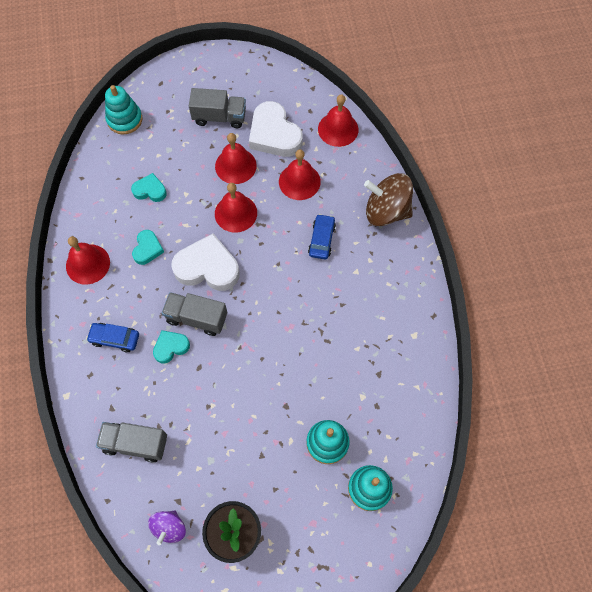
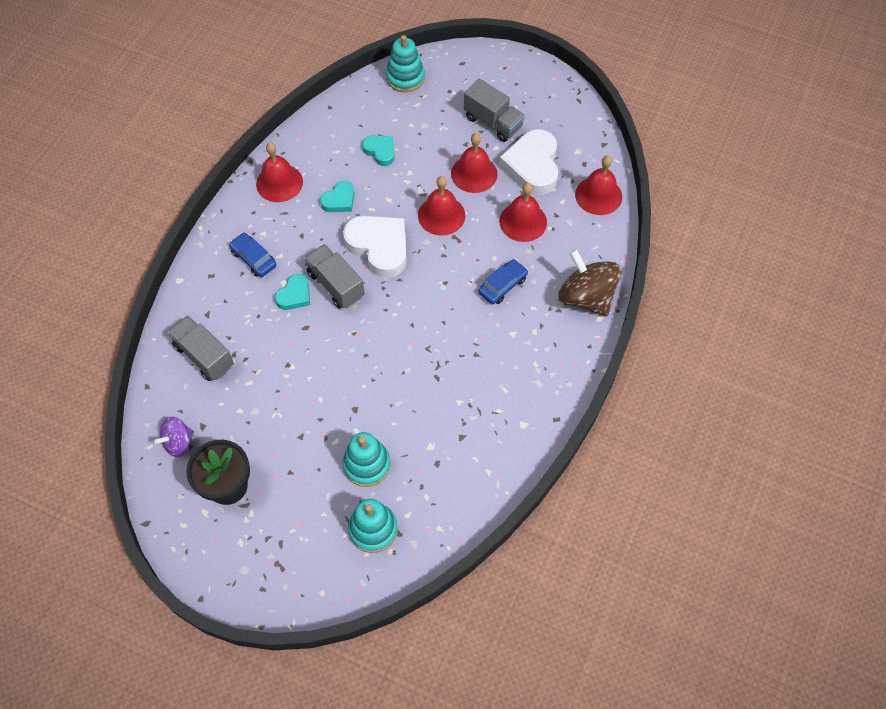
camera: 35 degrees right, 5 degrees down
turquoise heart [153,330,190,364] -> turquoise heart turned 120 degrees clockwise [275,274,310,310]

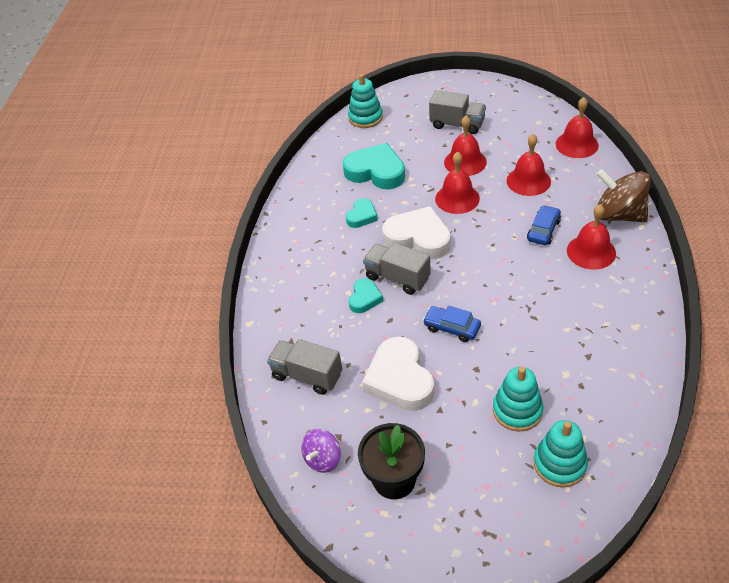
camera: 15 degrees left, 15 degrees down
blue car [229,233,277,277] -> blue car moved to [423,305,481,342]
red bell [256,143,303,202] -> red bell moved to [567,204,616,270]
turquoise heart [362,136,395,166] -> turquoise heart [342,143,405,189], size x1.86
white heart [499,129,558,195] -> white heart moved to [362,337,434,411]

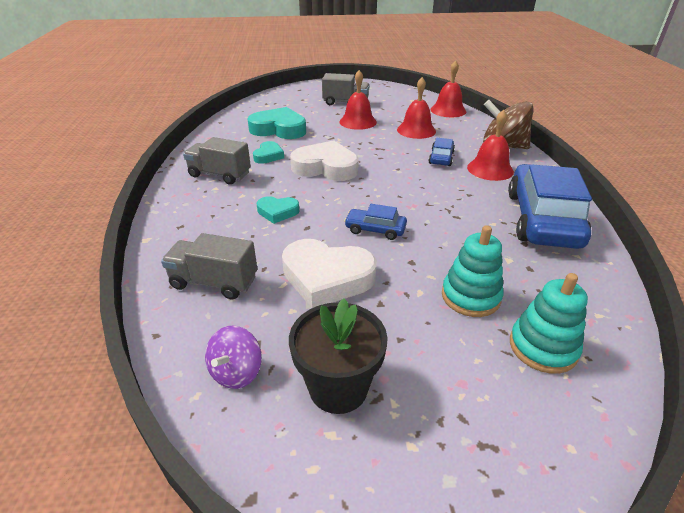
camera: 15 degrees left, 10 degrees down
turquoise stacking toy [348,74,383,128] -> none
turquoise heart [349,278,383,313] -> turquoise heart turned 90 degrees clockwise [257,196,299,224]
white heart [362,337,434,411] -> white heart turned 45 degrees counterclockwise [282,239,377,308]
grey truck [363,242,431,295] -> grey truck moved to [183,137,251,185]
red bell [435,152,480,214] -> none
none -> blue car [508,164,592,249]

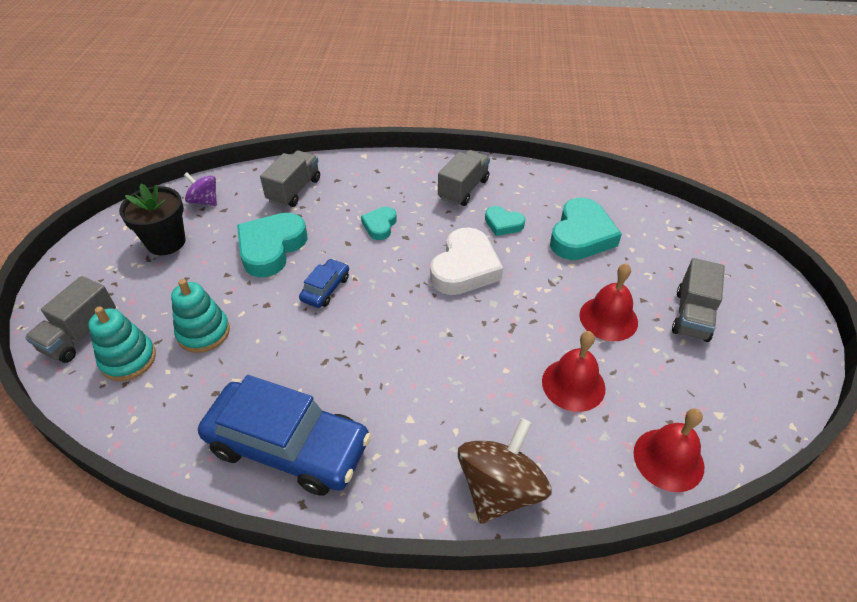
camera: 100 degrees right, 10 degrees up
white heart [282,239,377,308] -> turquoise heart [237,213,307,277]
blue car [429,138,455,166] -> none
red bell [467,110,514,181] -> none
none -> grey truck [25,276,116,363]

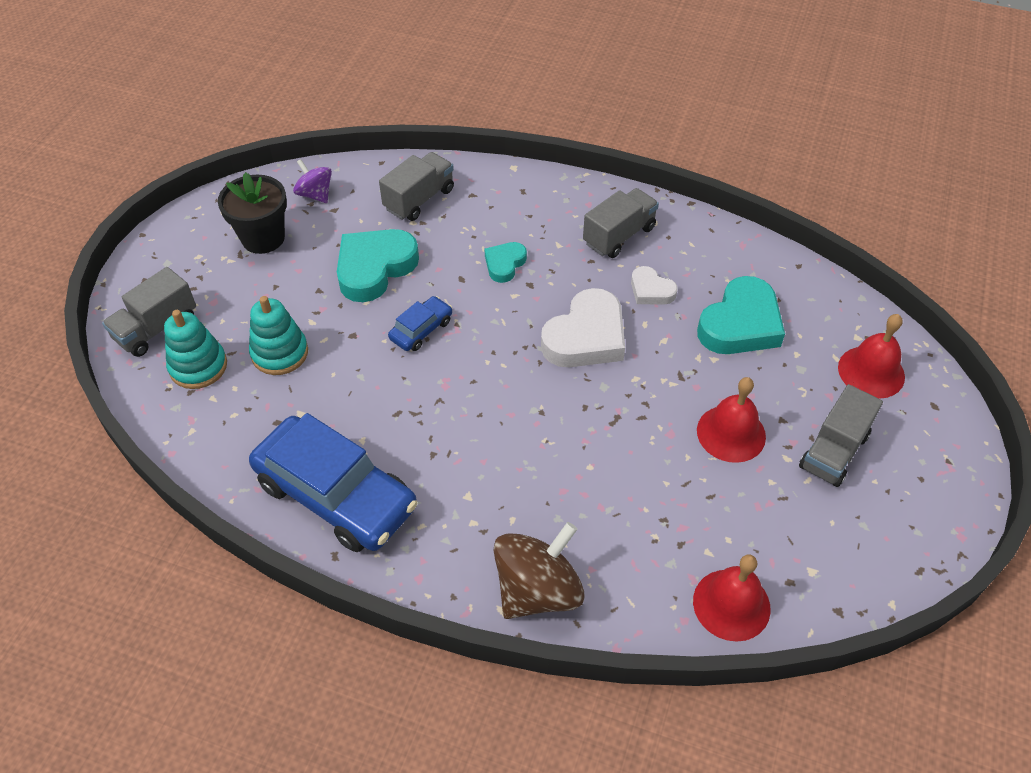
camera: 15 degrees right, 5 degrees up
turquoise heart [485,206,525,236] -> white heart [631,266,678,304]
red bell [542,331,606,412] -> red bell moved to [838,314,905,399]

